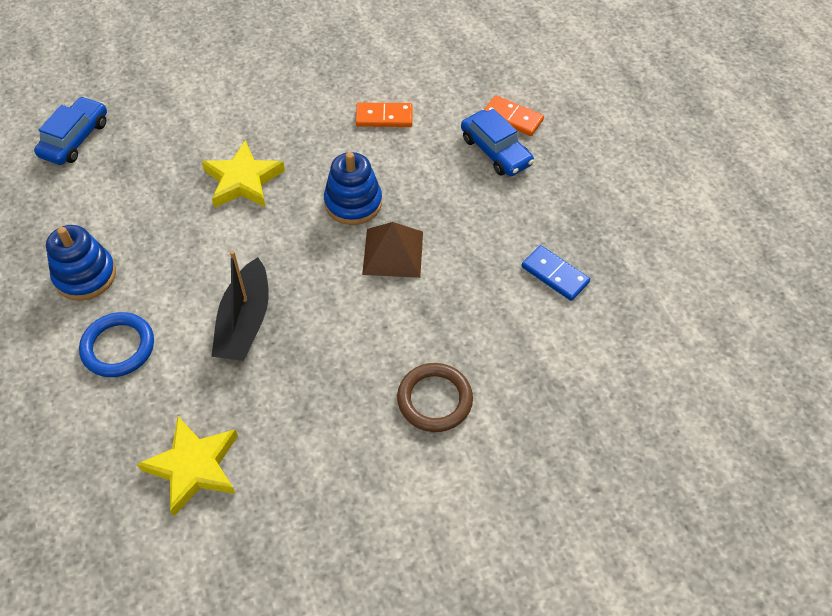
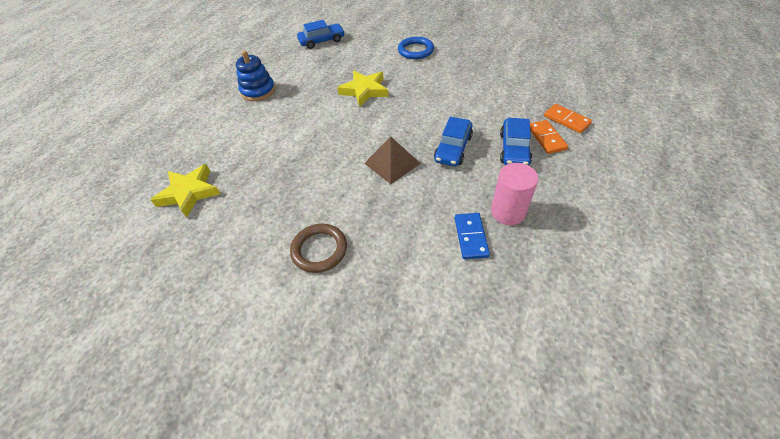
camera: 50 degrees right, 5 degrees down
blue ring [79,312,154,377] -> blue ring moved to [398,37,434,59]
black boat [211,250,269,361] -> none
blue stacking toy [324,152,382,225] -> none
orange domino [356,102,413,127] -> orange domino moved to [544,104,592,133]
none -> blue car [434,117,473,166]
none -> pink cylinder [491,163,538,225]

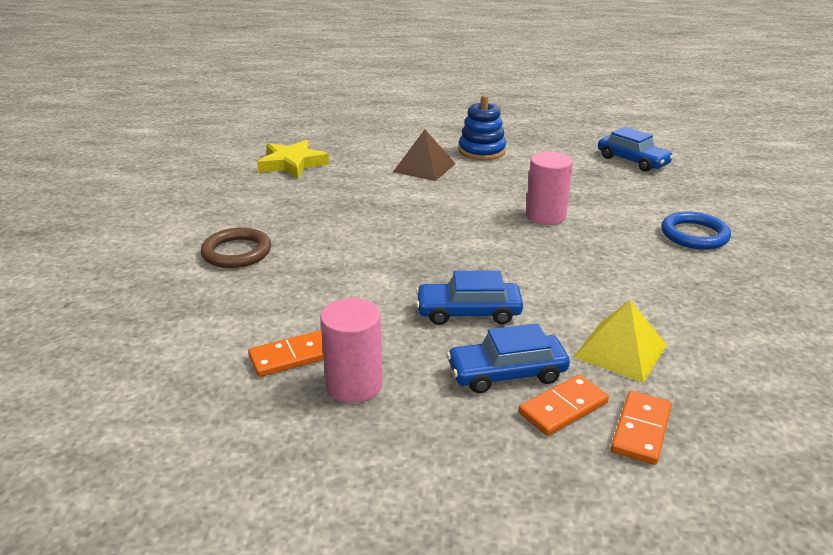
camera: 65 degrees right, 20 degrees down
yellow star [337,71,388,107] -> pink cylinder [526,152,573,225]
brown pyramid [364,136,421,184] -> brown pyramid moved to [393,129,456,181]
blue domino [455,213,490,259] -> orange domino [248,330,324,377]
none -> yellow pyramid [574,300,667,383]

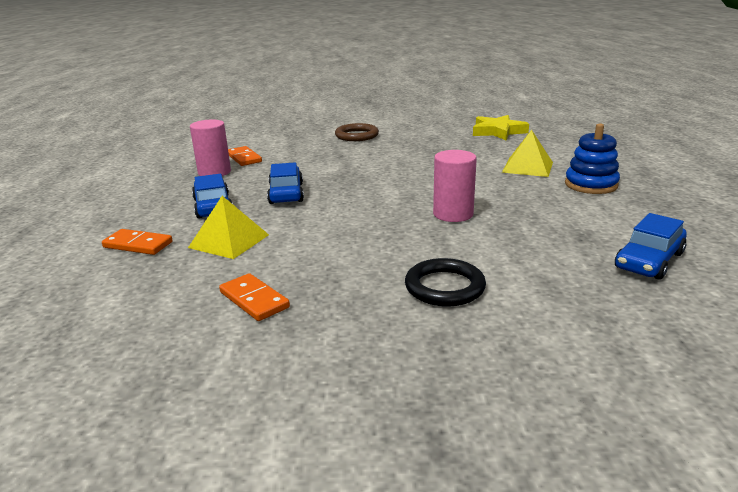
camera: 85 degrees right, 5 degrees down
brown pyramid [393,129,456,181] -> yellow pyramid [502,130,553,177]
orange domino [519,375,609,436] -> orange domino moved to [219,273,290,321]
blue ring [661,211,731,249] -> black ring [405,258,486,306]

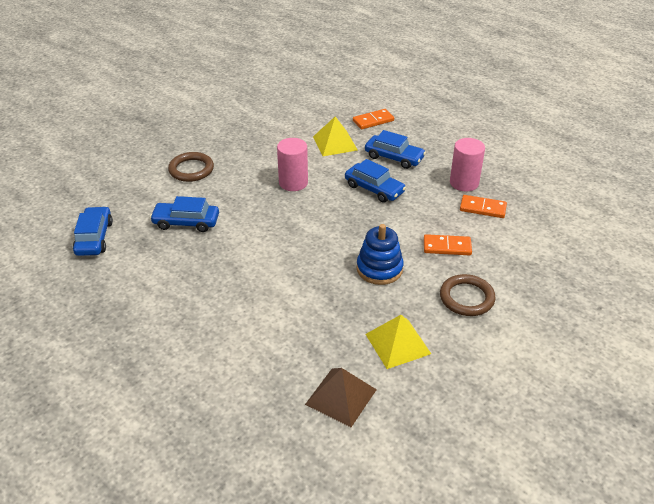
camera: 135 degrees right, 15 degrees up
orange domino [219,273,290,321] -> orange domino moved to [424,234,472,255]
black ring [405,258,486,306] -> brown ring [168,152,214,182]
pink cylinder [433,150,477,222] -> pink cylinder moved to [277,138,308,191]
yellow star [473,115,529,140] -> brown pyramid [305,368,377,427]
yellow pyramid [502,130,553,177] -> yellow pyramid moved to [365,315,431,369]
blue stacking toy [565,124,620,194] -> blue stacking toy moved to [357,224,404,285]
none -> blue car [150,196,219,232]

